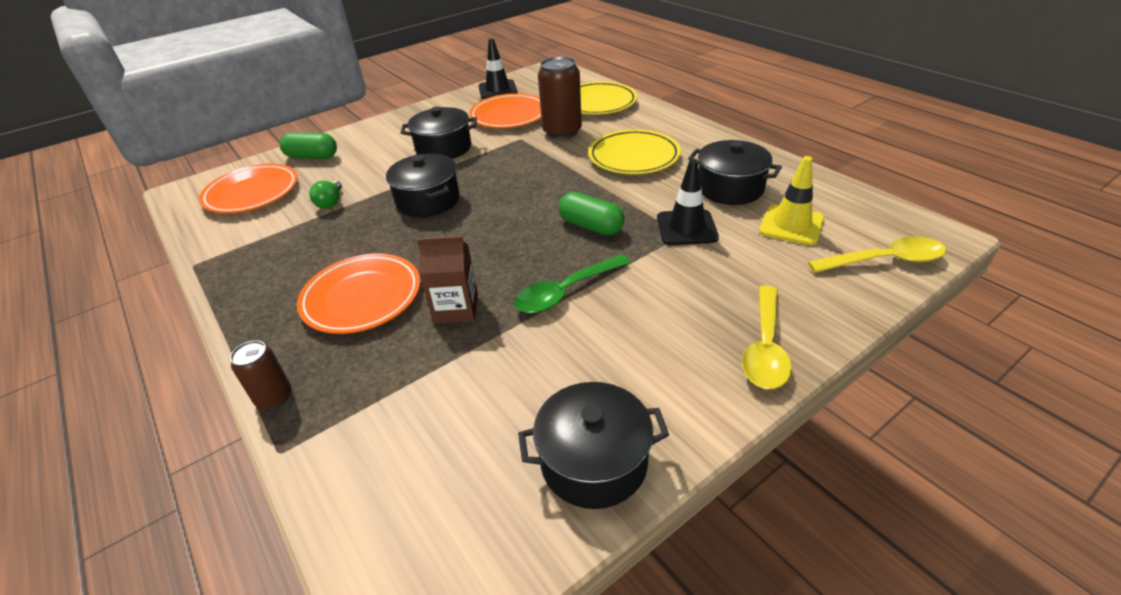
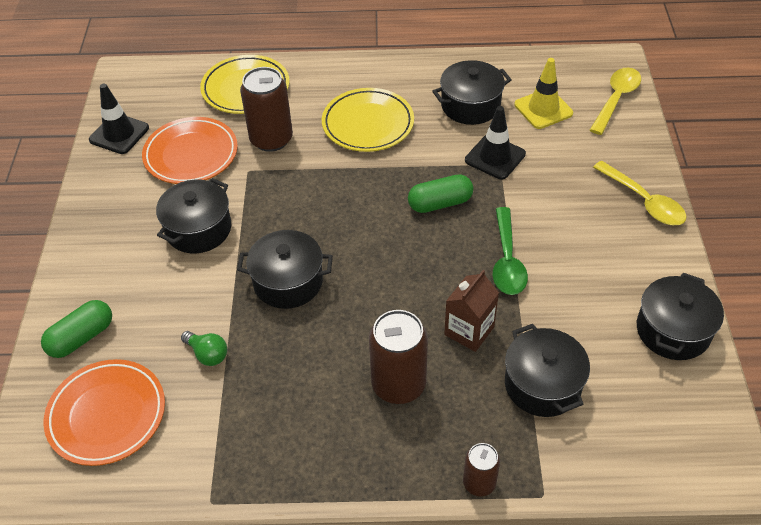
camera: 55 degrees left, 10 degrees up
orange plate [297,254,421,334] -> brown can [369,310,428,404]
none -> black pot [505,324,590,417]

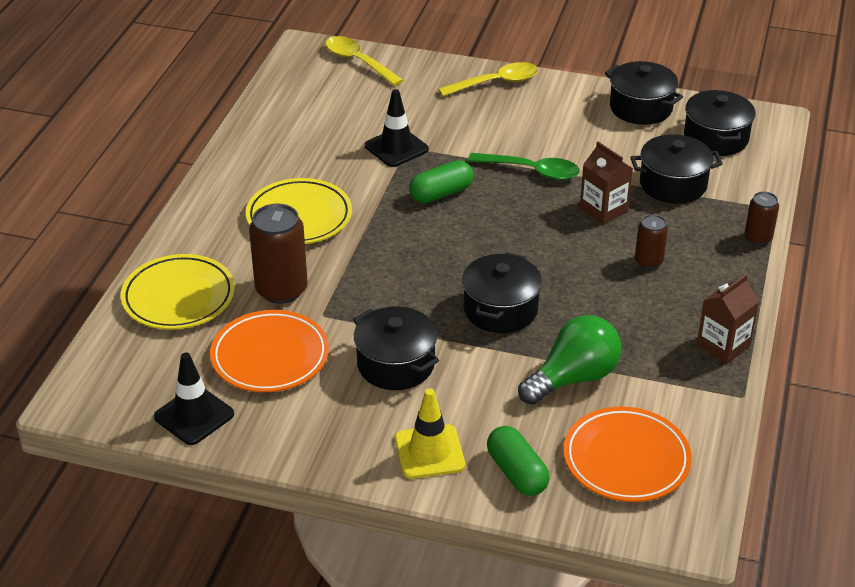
camera: 75 degrees left, 10 degrees down
green light bulb [181,331,227,366] -> green light bulb [518,315,621,405], size x1.93
brown can [369,310,428,404] -> brown can [635,214,668,269], size x0.56
green capsule [408,174,473,213] -> green capsule turned 60 degrees clockwise [409,160,474,203]
black pot [432,60,512,125] -> black pot moved to [684,90,756,156]
yellow traffic cone [514,58,573,129] -> yellow traffic cone moved to [395,388,465,479]
none -> brown carton [697,274,759,364]

